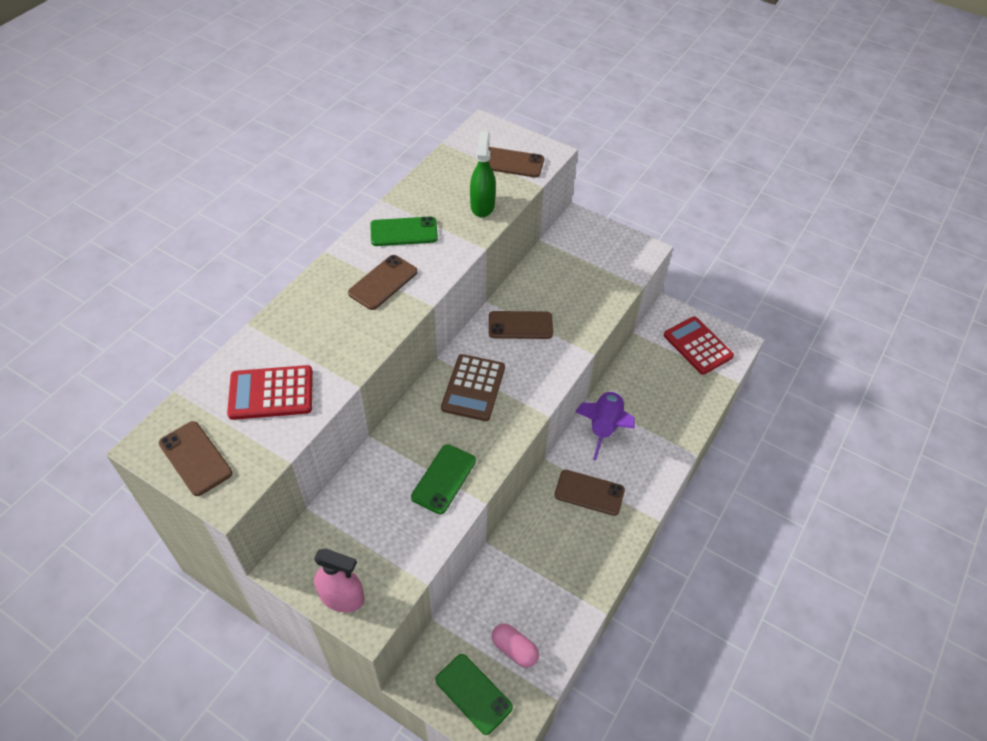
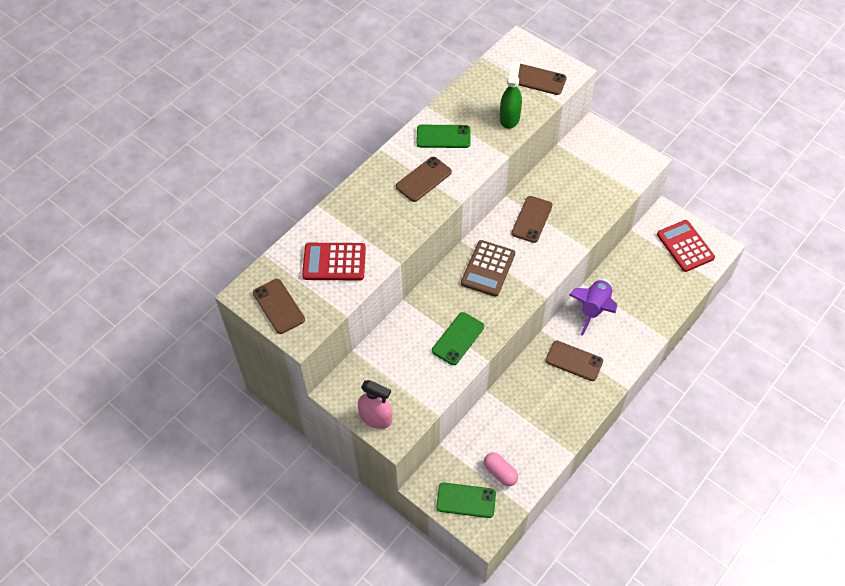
camera: 10 degrees right, 5 degrees up
green phone [436,654,513,735] -> green phone turned 45 degrees counterclockwise [436,483,496,518]
brown phone [489,311,553,339] -> brown phone turned 75 degrees counterclockwise [511,196,553,243]

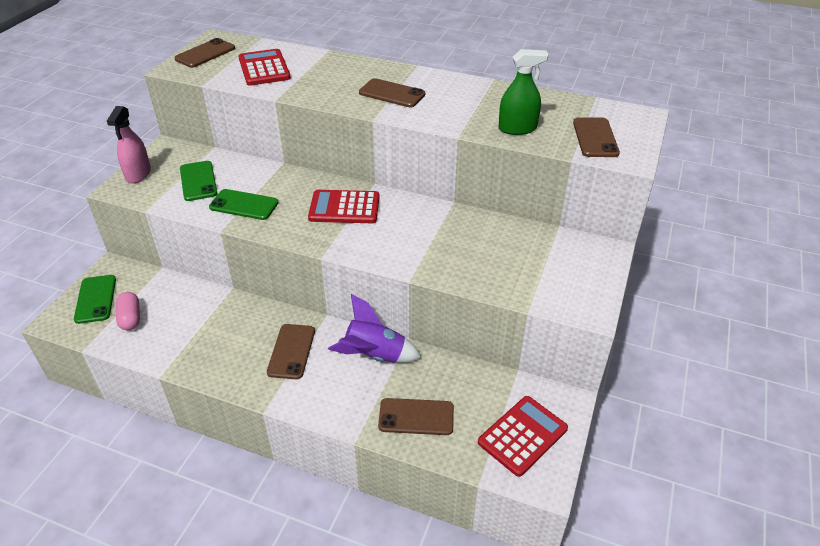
camera: 70 degrees right, 15 degrees down
green phone [416,125,470,148] -> green phone moved to [180,161,218,201]
brown calculator [461,240,515,297] -> red calculator [308,190,380,223]
pink capsule [484,452,518,486] -> pink capsule turned 45 degrees counterclockwise [116,292,140,330]
brown phone [511,196,553,243] -> brown phone moved to [378,398,454,435]

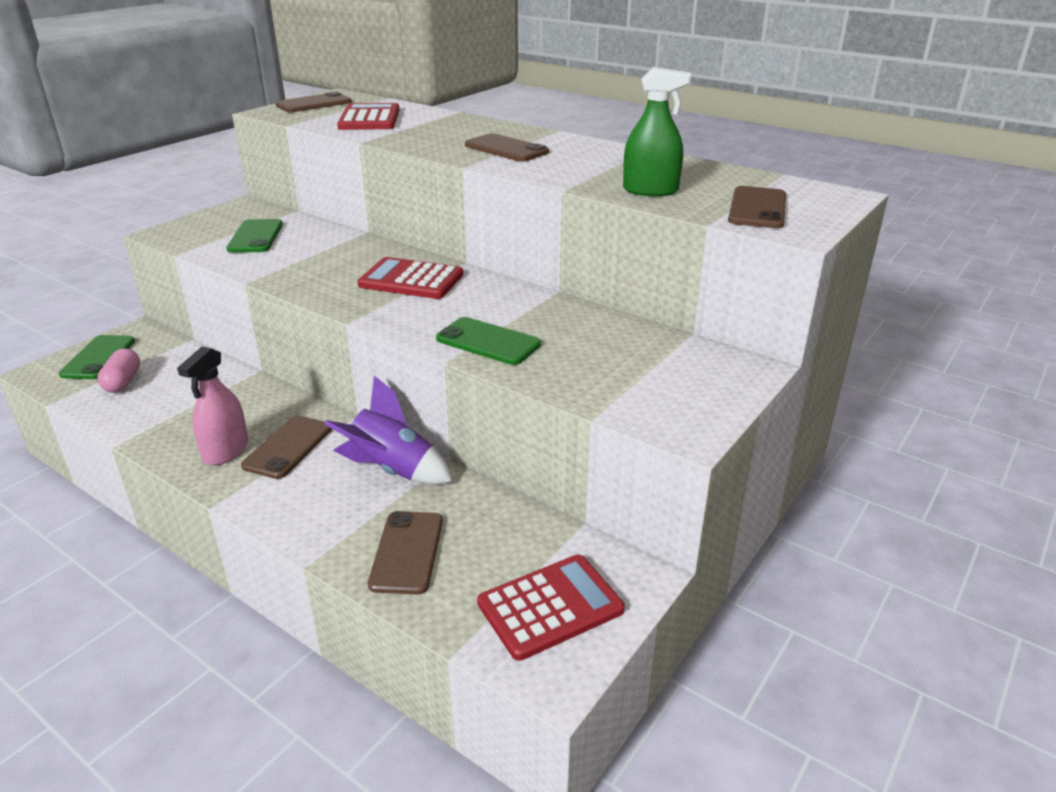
camera: 15 degrees right, 10 degrees down
pink spray bottle [107,106,151,183] -> pink spray bottle moved to [177,346,248,465]
green phone [209,189,279,220] -> green phone moved to [436,317,541,365]
brown phone [378,398,454,435] -> brown phone turned 75 degrees clockwise [368,511,443,595]

